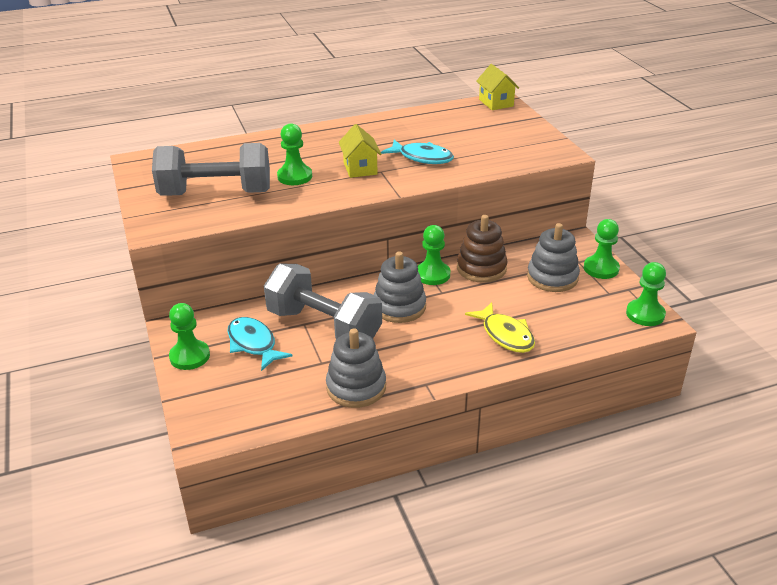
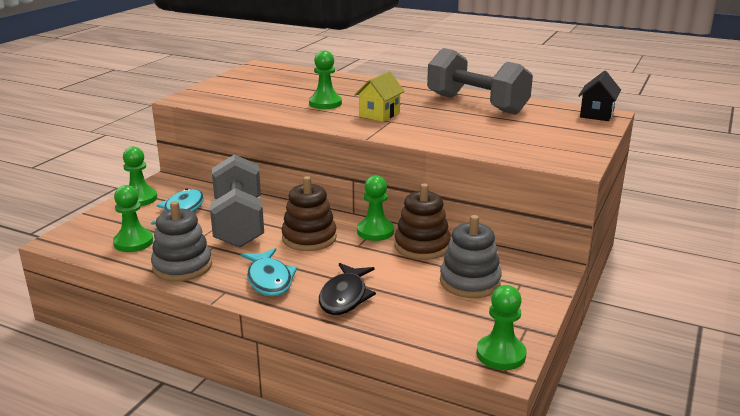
camera: 45 degrees right, 10 degrees down
grey dumbbell [152,143,270,196] -> grey dumbbell moved to [427,48,533,115]
grey stacking toy [374,251,426,323] -> brown stacking toy [281,176,337,251]
turquoise fish [381,140,454,164] -> turquoise fish moved to [241,248,297,296]
yellow fish [465,302,535,353] -> black fish [319,263,376,315]
yellow house [476,64,519,110] -> black house [578,71,621,121]
green pawn [584,219,620,279] -> green pawn moved to [113,185,153,252]

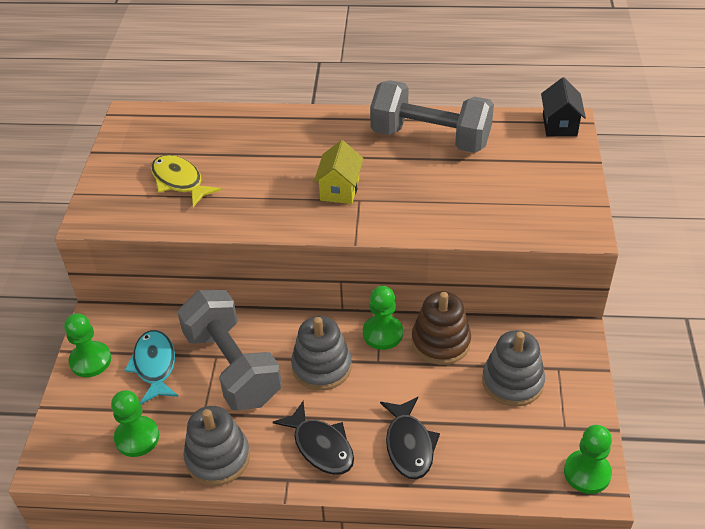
camera: 20 degrees left, 20 degrees up
turquoise fish [241,248,297,296] -> black fish [273,401,354,475]
brown stacking toy [281,176,337,251] -> grey stacking toy [291,316,352,391]
green pawn [309,50,342,109] -> none
none -> yellow fish [151,155,222,207]

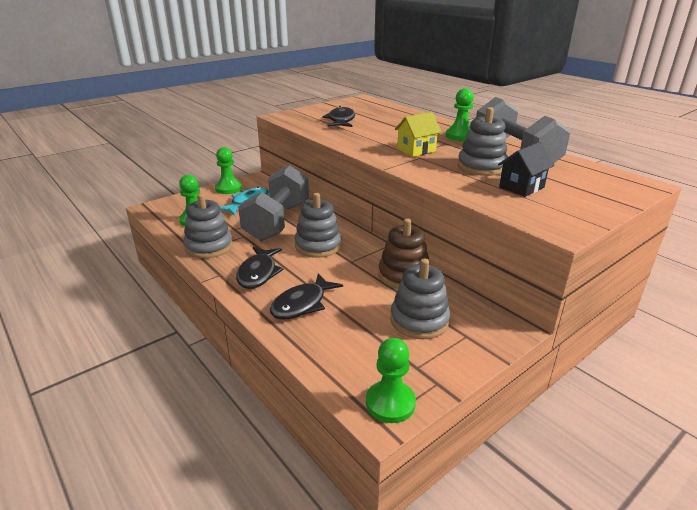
camera: 45 degrees right, 15 degrees down
yellow fish [151,155,222,207] -> black fish [322,106,355,127]
green pawn [363,286,403,350] -> green pawn moved to [446,88,474,141]
black house [541,77,586,136] -> black house moved to [498,142,555,197]
none -> grey stacking toy [458,107,508,176]

